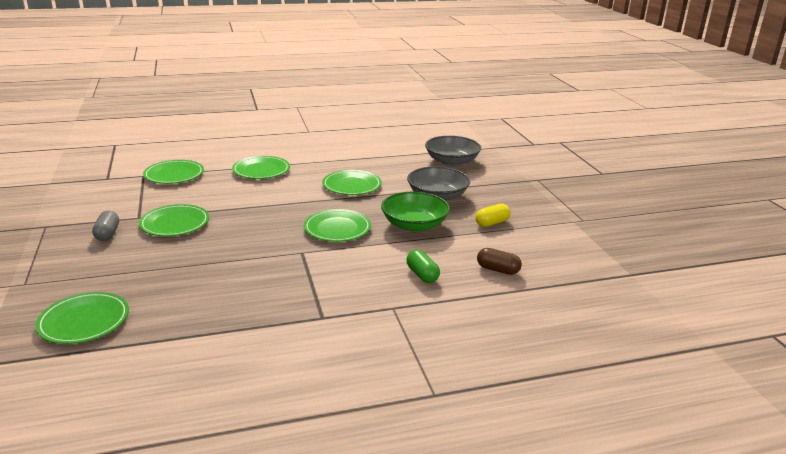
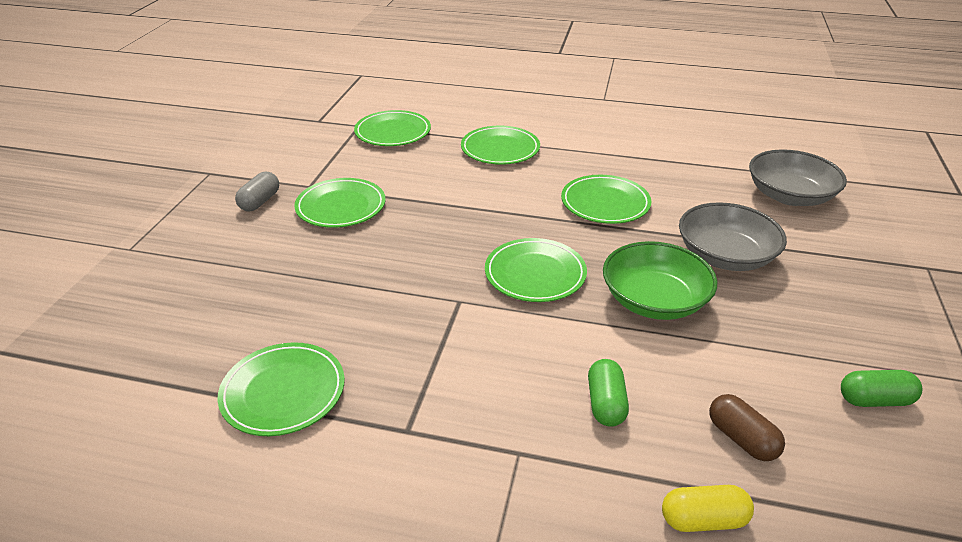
camera: 30 degrees right, 10 degrees up
green plate [35,292,129,344] -> green plate moved to [218,342,345,436]
yellow capsule [475,203,511,227] -> yellow capsule moved to [662,485,754,532]
none -> green capsule [841,370,923,407]

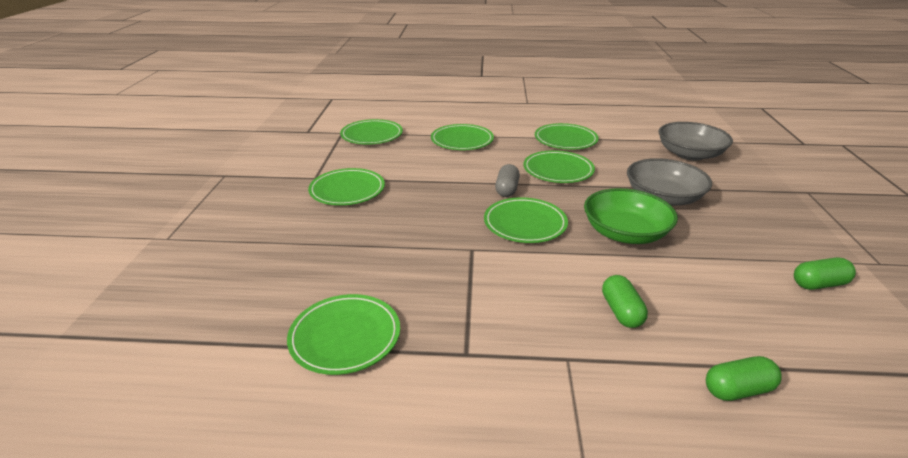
camera: 10 degrees left, 5 degrees down
grey capsule [235,172,279,211] -> grey capsule moved to [495,164,520,197]
yellow capsule [662,485,754,532] -> green capsule [706,356,782,401]
brown capsule [709,394,785,461] -> none
none -> green plate [535,123,599,150]

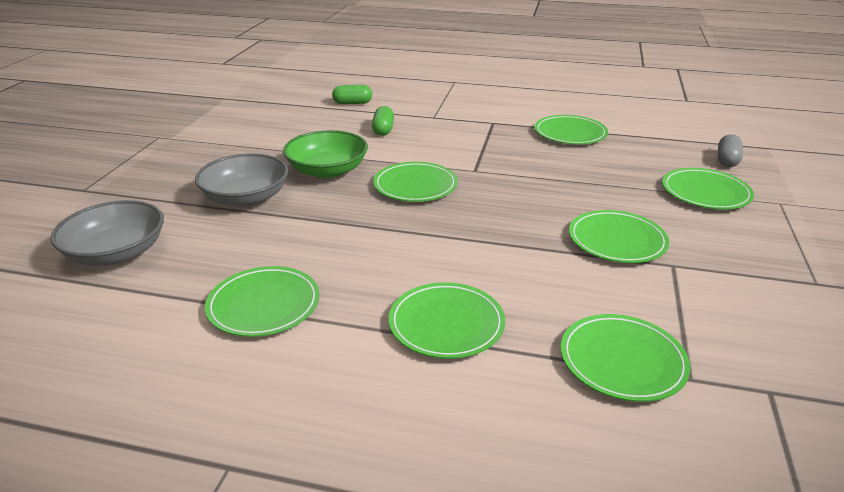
camera: 170 degrees left, 0 degrees up
grey capsule [495,164,520,197] -> grey capsule moved to [718,134,743,167]
green plate [523,150,595,183] -> green plate moved to [662,168,754,210]
green capsule [794,257,856,290] -> none

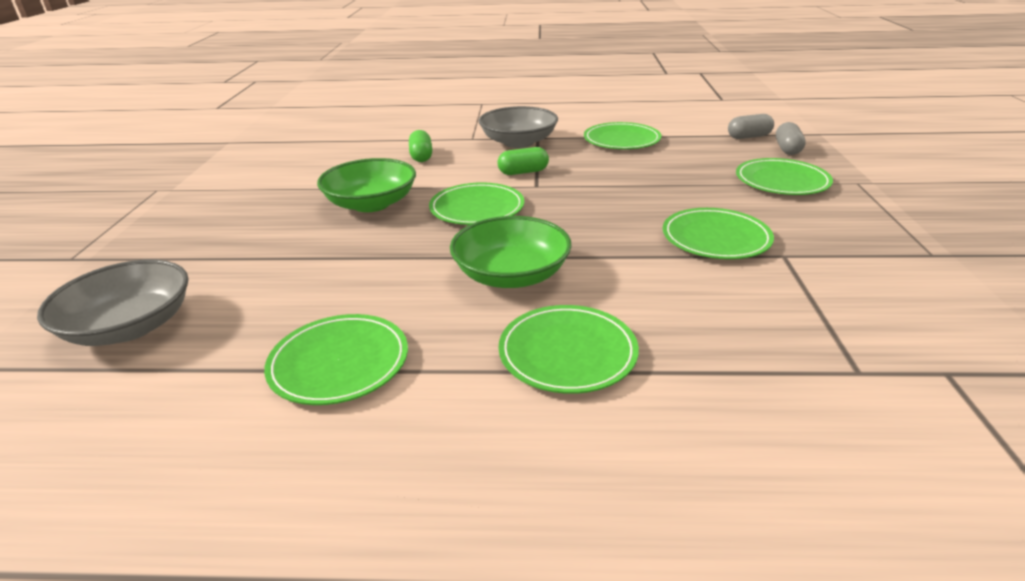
camera: 10 degrees left, 0 degrees up
grey bowl [195,153,288,207] -> grey bowl moved to [479,106,558,148]
green capsule [332,85,372,104] -> green capsule moved to [497,147,549,175]
green plate [561,314,691,402] -> none
none -> green bowl [450,216,572,288]
none -> grey capsule [728,114,774,139]

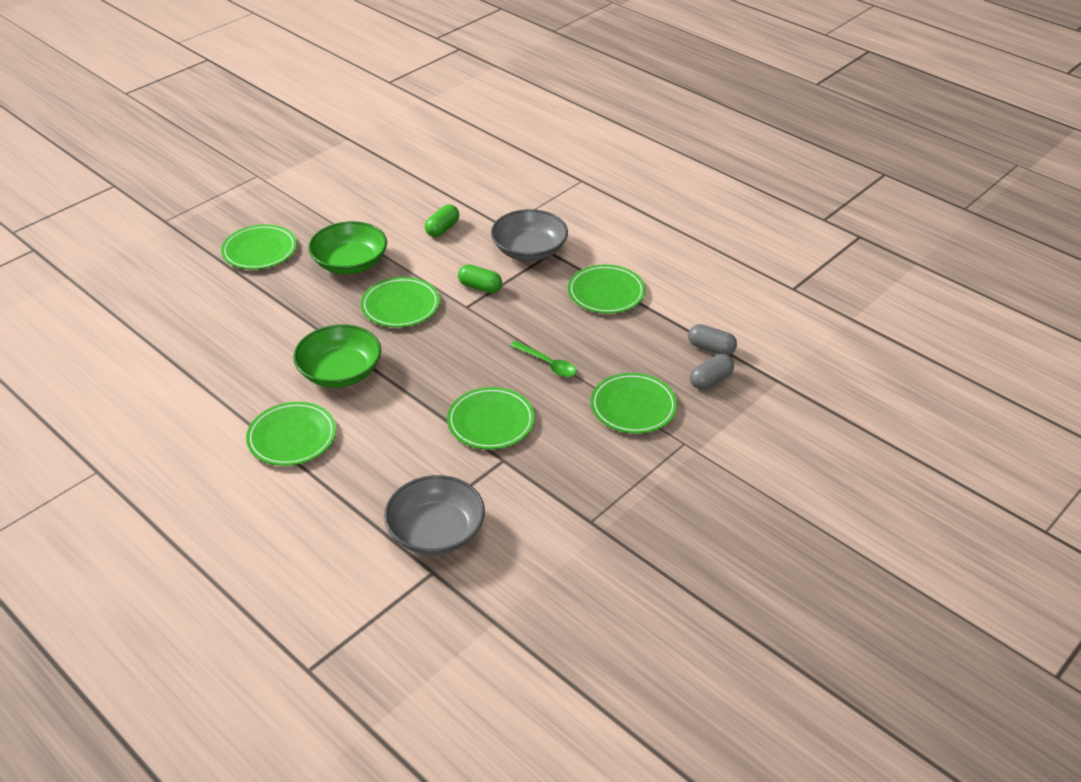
camera: 40 degrees right, 10 degrees up
grey bowl [37,260,189,346] -> grey bowl moved to [384,475,485,555]
green plate [264,314,408,405] -> green plate moved to [221,224,297,270]
none -> green spoon [510,341,577,377]

